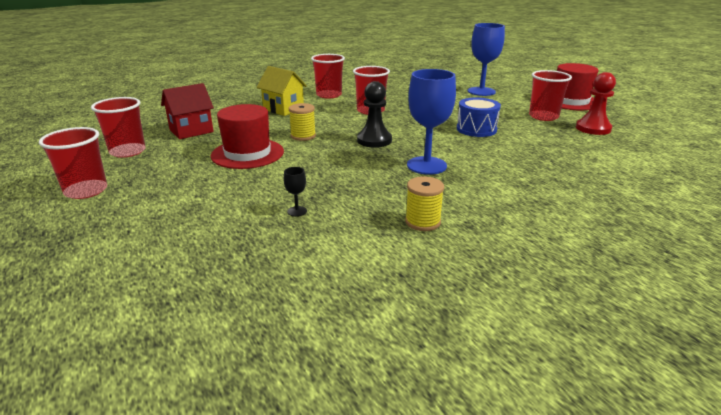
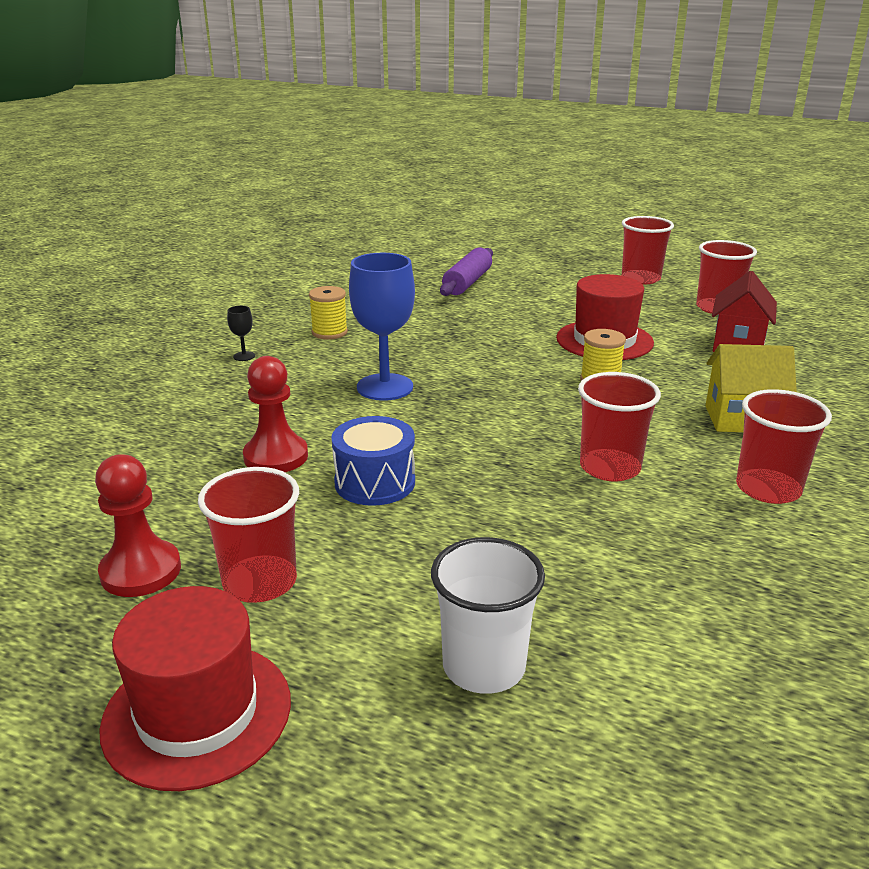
camera: 145 degrees right, 0 degrees up
black goblet [284,167,307,217] -> black goblet moved to [227,306,255,361]
black pawn [357,81,392,148] -> none
blue goblet [468,23,505,96] -> white cup [431,537,545,694]
none -> red pawn [243,356,308,472]
none -> purple rolling pin [440,248,493,296]

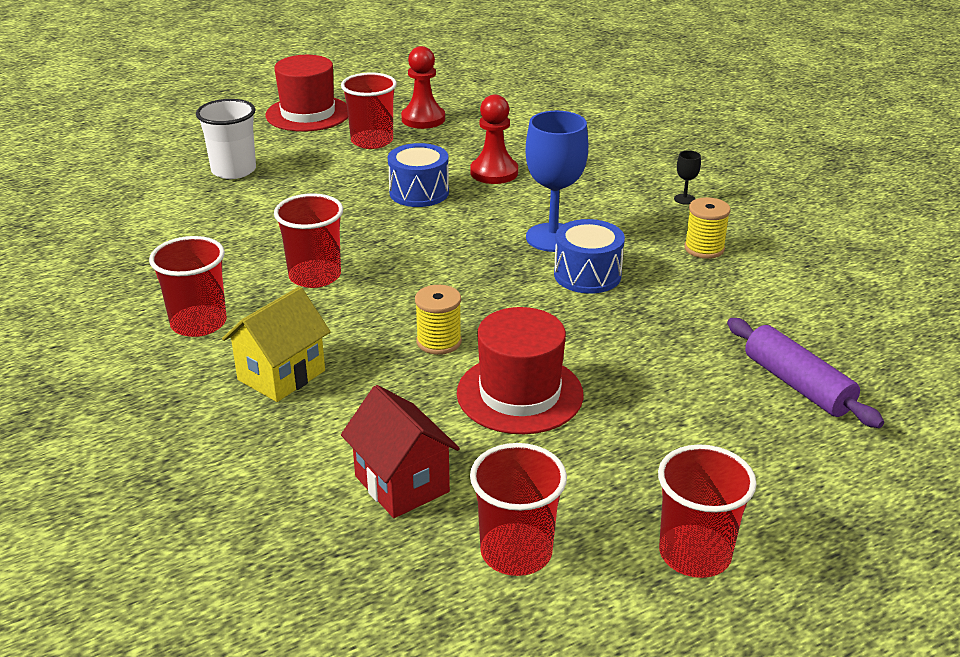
camera: 125 degrees right, 5 degrees up
none -> blue drum [554,219,625,294]

